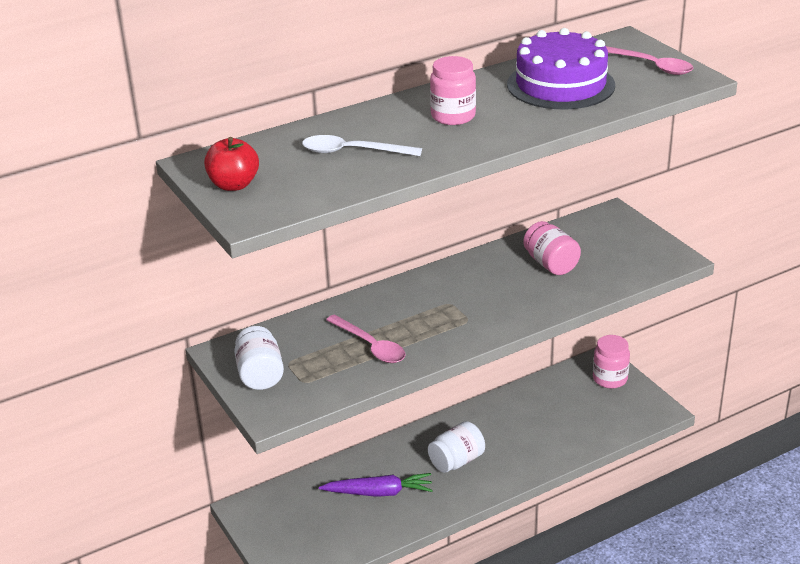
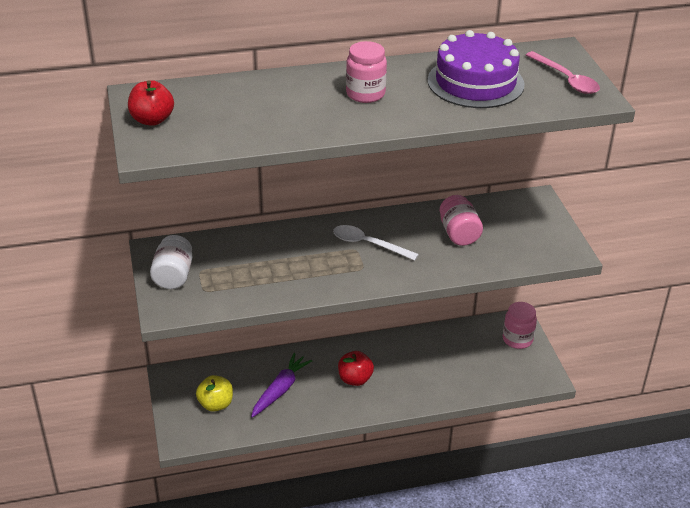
camera: 15 degrees right, 5 degrees up
white spoon [302,135,422,156] -> white spoon moved to [333,225,419,261]
purple carrot [319,473,433,497] -> purple carrot turned 75 degrees counterclockwise [251,353,312,418]
pink spoon [326,314,405,363] -> none
white jar [428,421,485,473] -> red apple [338,351,374,386]
none -> yellow apple [196,375,233,412]

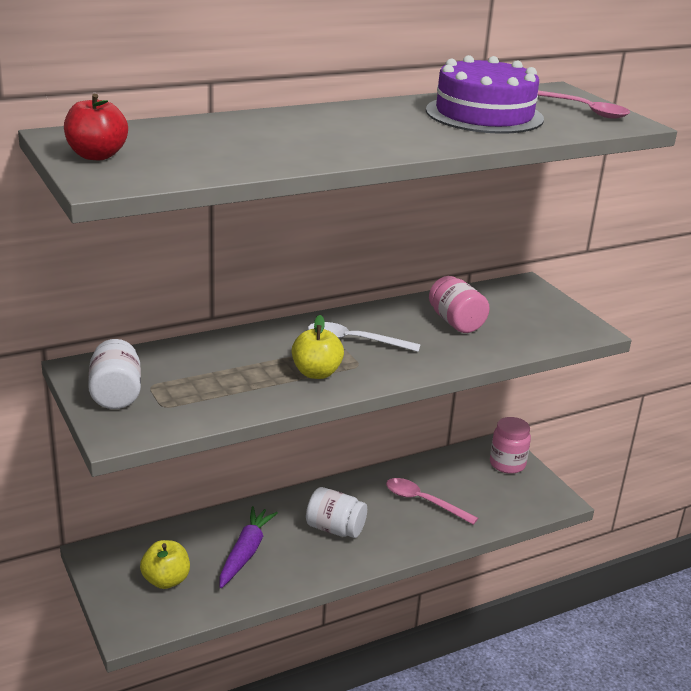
camera: 15 degrees left, 10 degrees down
red apple [338,351,374,386] -> white jar [306,487,367,538]
pink jar [346,41,387,103] -> none
none -> yellow apple [292,315,344,379]
none -> pink spoon [386,478,478,525]

